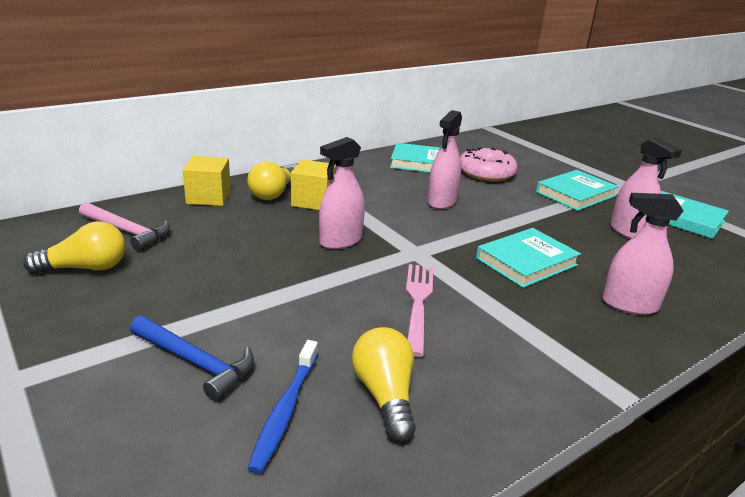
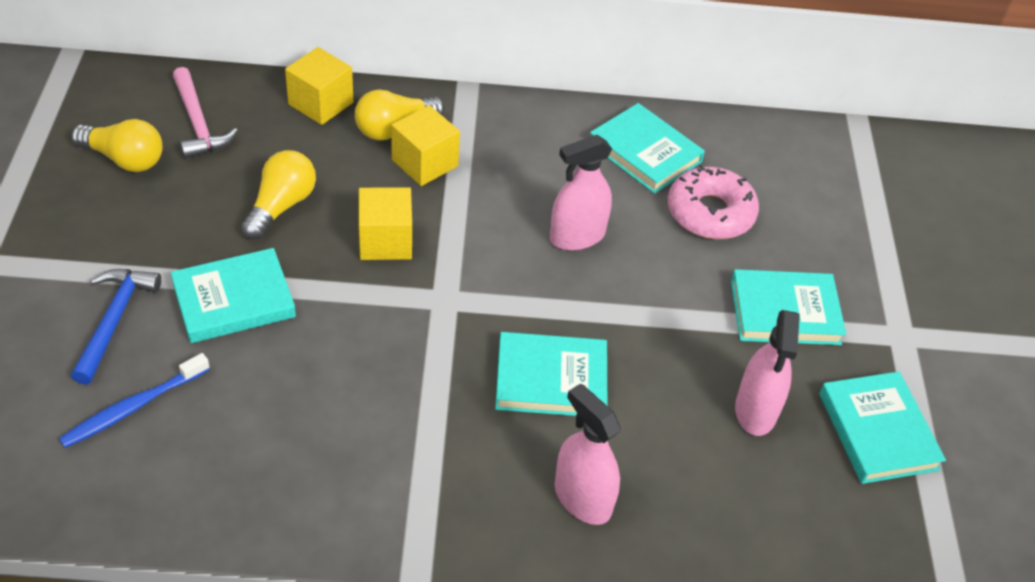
camera: 35 degrees right, 20 degrees up
blue hammer [130,316,254,401] -> blue hammer turned 150 degrees counterclockwise [71,269,161,385]
pink spray bottle [319,137,365,249] -> yellow cube [359,187,412,260]
yellow light bulb [352,327,416,442] -> yellow light bulb moved to [241,150,316,239]
pink fork [406,264,433,357] -> none
none -> turquoise book [171,248,296,343]

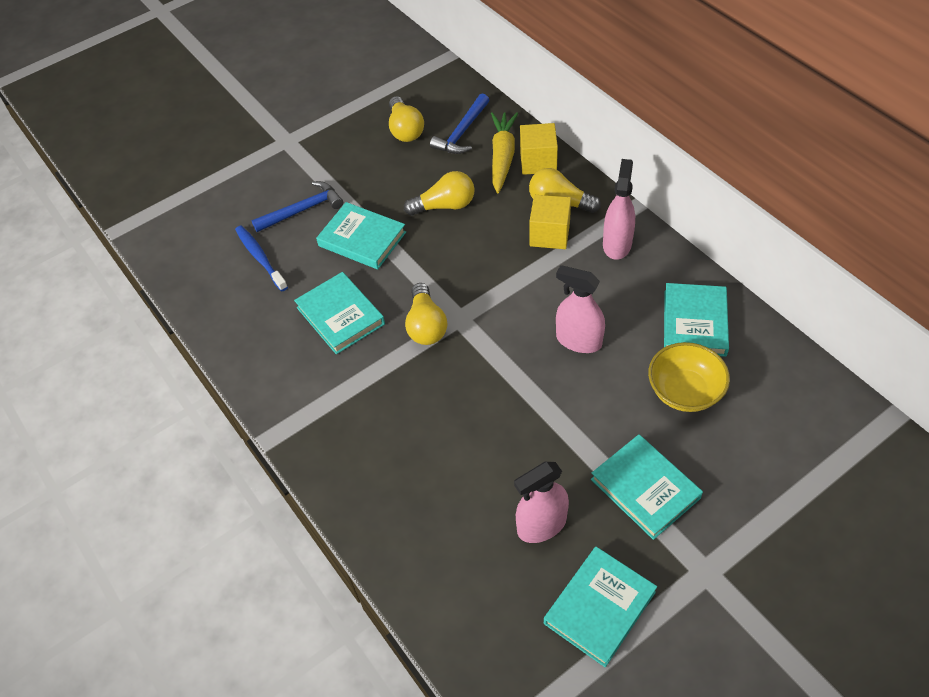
camera: 60 degrees right, 5 degrees up
blue toothbrush [59,353,210,448] -> blue toothbrush turned 45 degrees clockwise [235,226,288,291]
pink hammer [173,67,238,159] -> blue hammer [430,93,489,154]
yellow cube [359,187,412,260] -> none
turquoise book [495,332,607,416] -> turquoise book moved to [294,272,385,355]
pink spray bottle [555,383,621,525] -> pink spray bottle moved to [603,159,635,260]
pink donut [668,165,759,239] -> yellow bowl [648,342,730,412]
none -> yellow light bulb [405,283,447,345]
none -> yellow carrot [491,112,518,193]

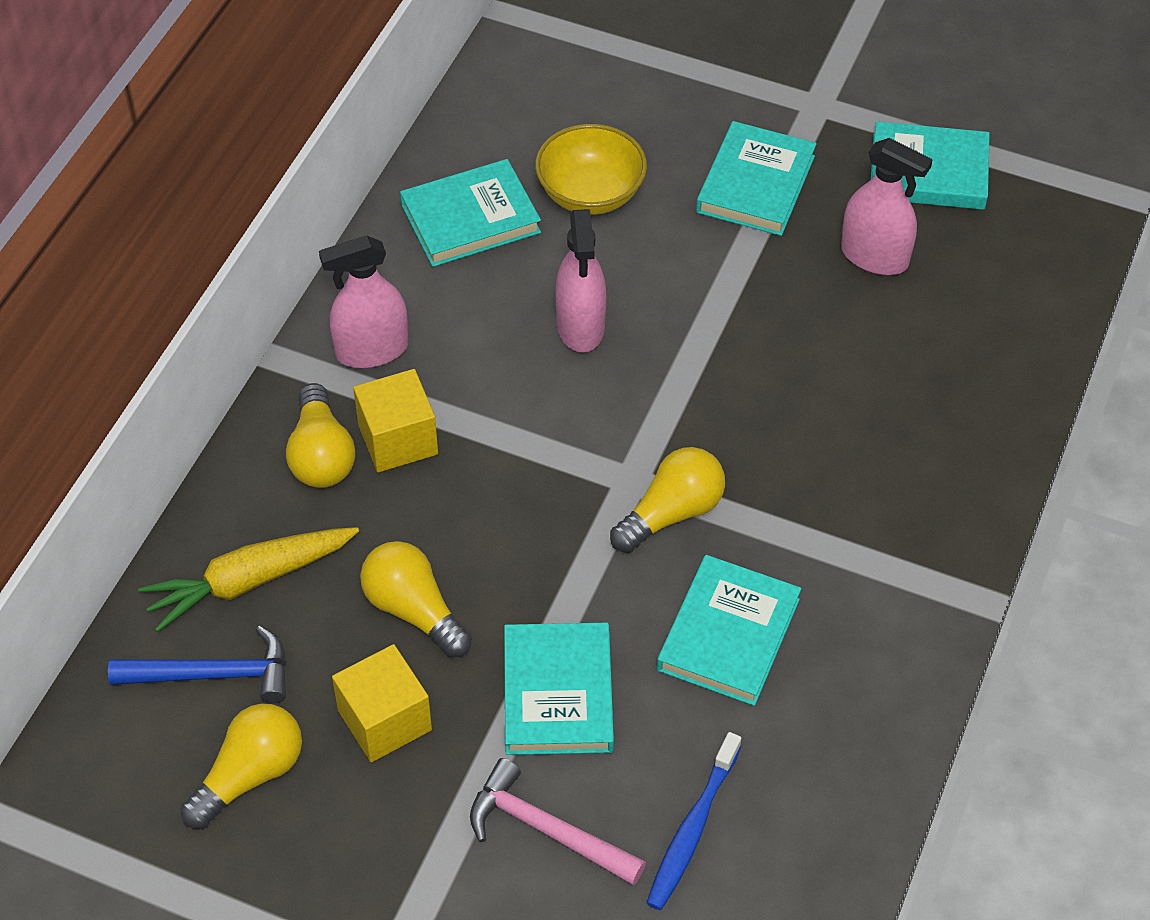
camera: 125 degrees left, 0 degrees up
blue hammer [251,181,343,232] -> pink hammer [470,758,646,886]
yellow cube [520,123,558,175] -> yellow cube moved to [332,644,432,762]

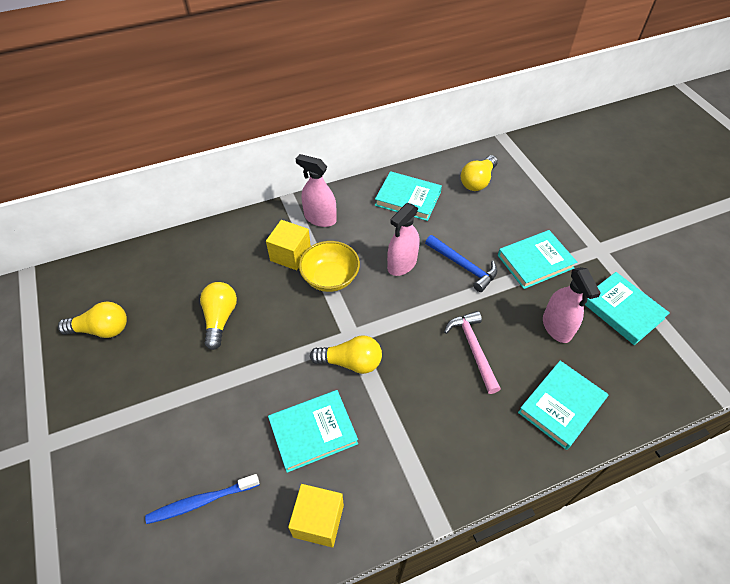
camera: 45 degrees right, 0 degrees up
blue hammer [108,626,287,704] -> blue hammer moved to [425,235,498,292]
yellow carrot [138,527,359,632] -> none
yellow light bulb [286,383,355,488] -> yellow light bulb moved to [461,155,498,191]
yellow cube [332,644,432,762] -> yellow cube moved to [288,484,344,548]
pink hammer [470,758,646,886] -> pink hammer moved to [444,311,501,394]
turquoise book [504,622,614,755] -> turquoise book moved to [518,361,608,450]
yellow bowl [535,124,647,215] -> yellow bowl moved to [299,241,360,292]

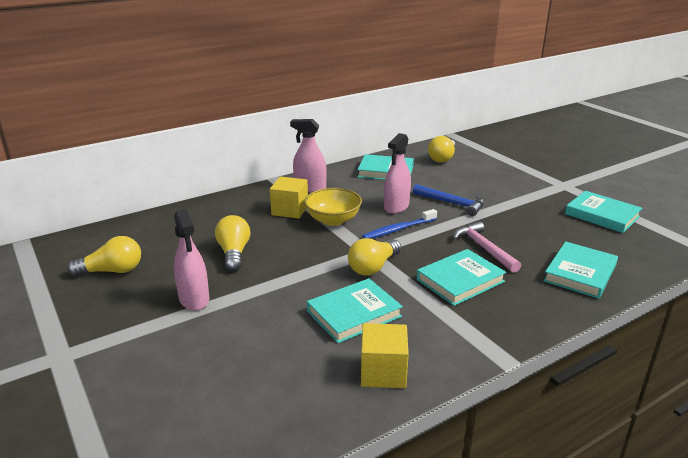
camera: 10 degrees left, 25 degrees down
blue toothbrush [145,474,260,524] -> blue toothbrush moved to [362,209,437,239]
yellow light bulb [310,336,382,374] -> yellow light bulb turned 135 degrees clockwise [348,238,401,276]
turquoise book [498,230,577,289] -> turquoise book moved to [417,249,506,306]
pink spray bottle [543,267,601,343] -> pink spray bottle moved to [174,209,209,311]

